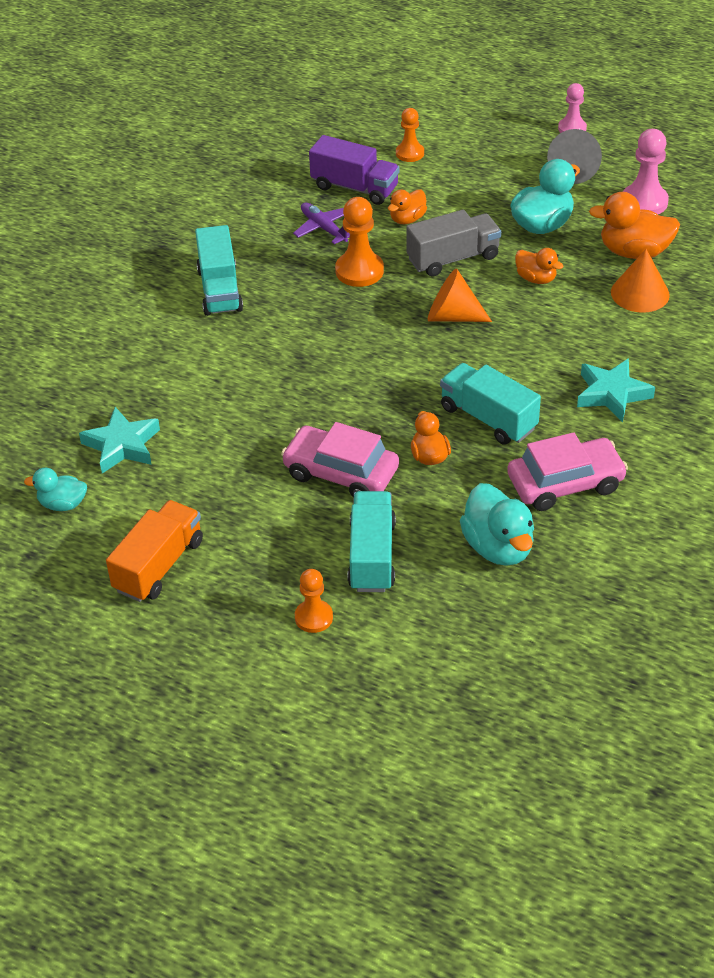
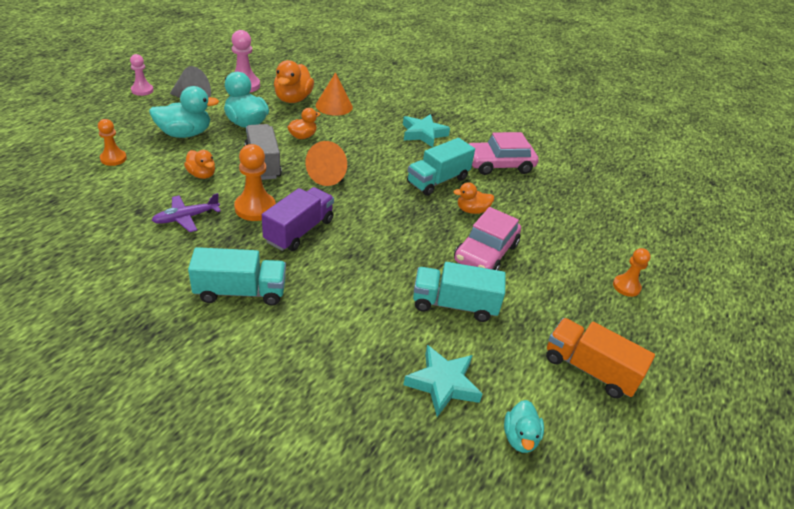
camera: 90 degrees left, 5 degrees down
purple truck [309,135,400,205] -> purple truck moved to [262,187,334,251]
turquoise truck [347,491,396,592] -> turquoise truck moved to [413,262,506,322]
turquoise duck [460,483,534,566] -> turquoise duck moved to [149,86,219,138]
pink car [507,432,628,511] -> pink car turned 90 degrees counterclockwise [469,132,539,175]

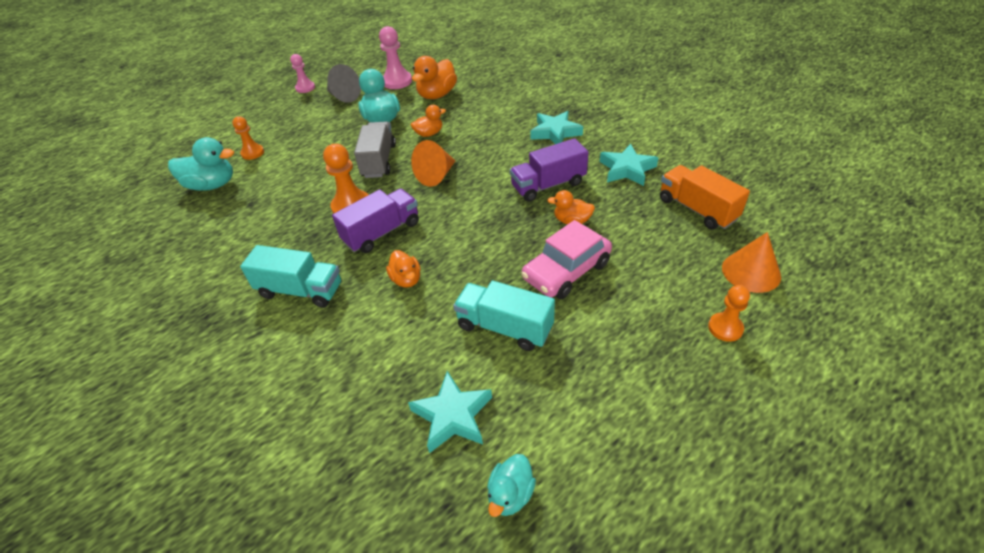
camera: 25 degrees right, 5 degrees up
turquoise duck [149,86,219,138] -> turquoise duck moved to [168,137,234,191]
purple plane [152,193,221,232] -> none
orange duck [184,150,215,179] -> orange duck moved to [386,250,421,288]
orange cone [316,72,353,116] -> orange cone moved to [722,232,781,293]
turquoise truck [407,138,475,196] -> purple truck [510,138,589,202]
pink car [469,132,539,175] -> turquoise star [600,144,658,186]
orange truck [546,318,655,398] -> orange truck moved to [660,165,750,230]

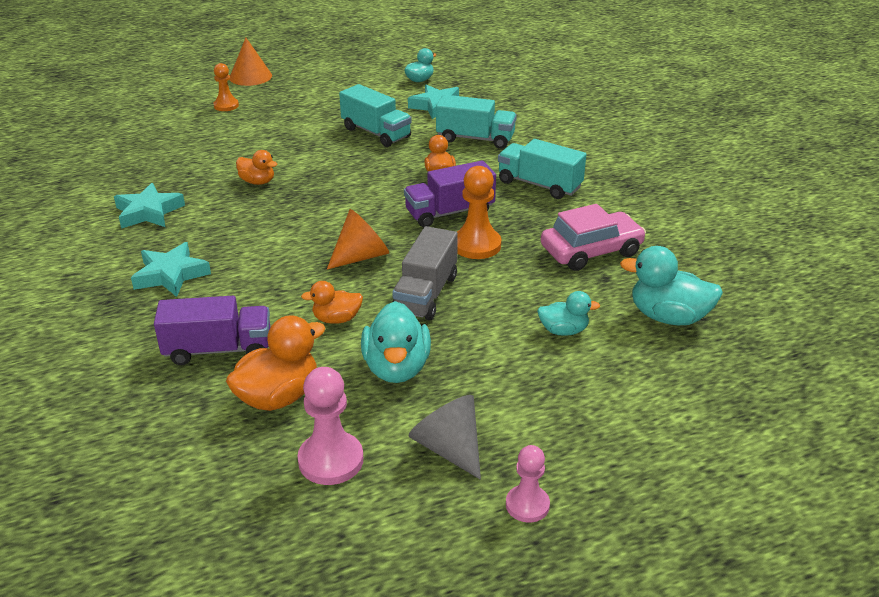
camera: 165 degrees left, 10 degrees down
orange pawn [232,116,264,160] -> none
purple truck [510,138,589,202] -> purple truck moved to [154,296,270,365]
pink car [521,220,612,299] -> pink car moved to [541,204,646,271]
orange truck [660,165,750,230] -> none
orange cone [722,232,781,293] -> orange cone moved to [230,38,272,86]
none -> turquoise truck [436,95,517,149]
none -> turquoise duck [537,291,600,336]

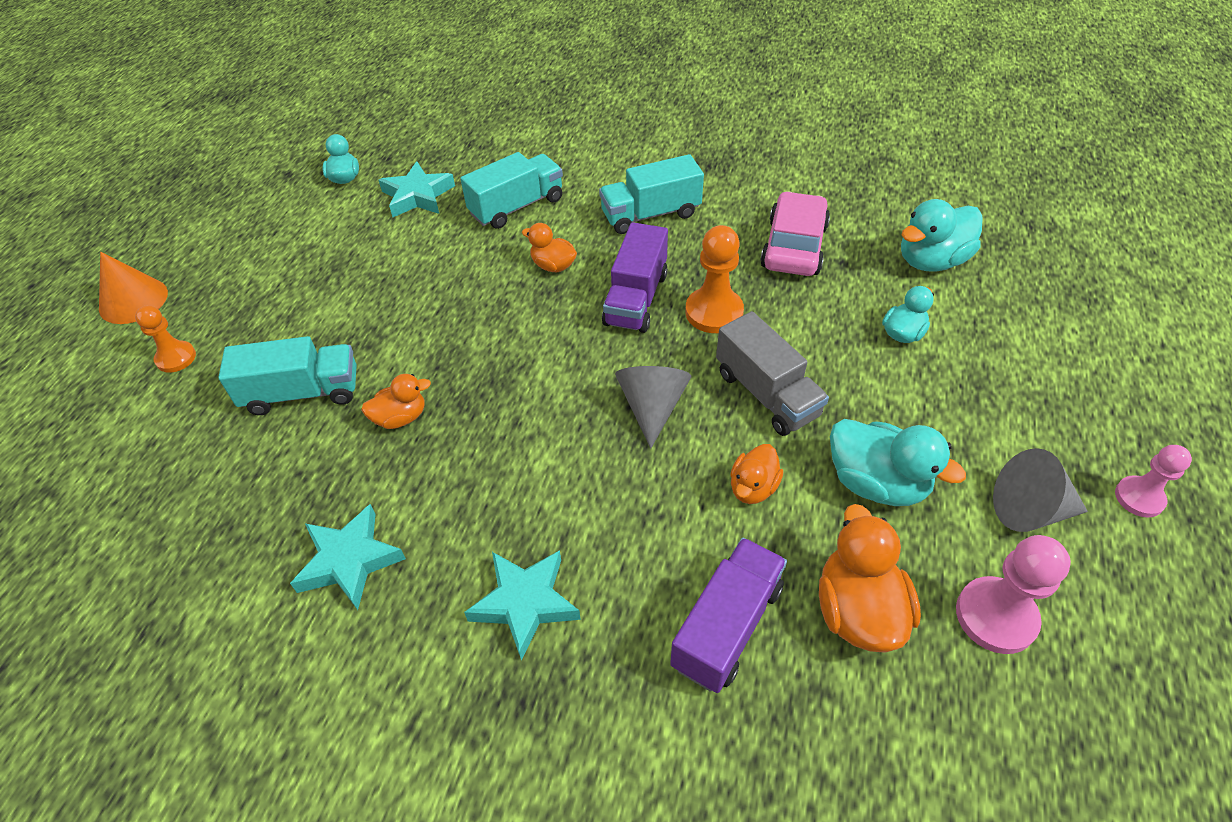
camera: 50 degrees left, 15 degrees up
orange cone [327,209,389,270] -> grey cone [615,366,691,449]
turquoise truck [339,84,412,147] -> turquoise truck moved to [218,336,357,415]

